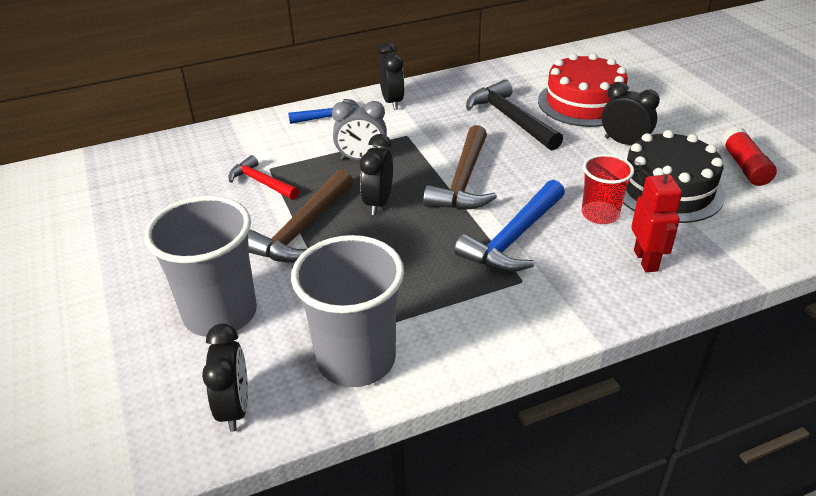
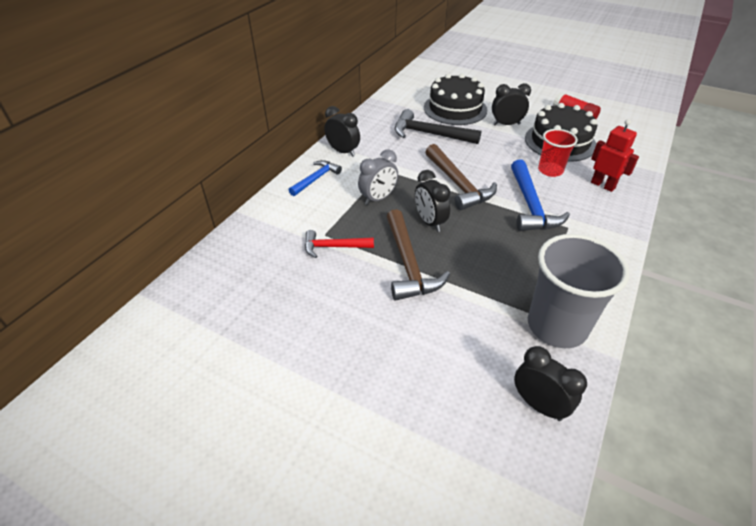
camera: 40 degrees left, 5 degrees up
grey cup [145,195,257,337] -> none
red cake [538,53,628,127] -> black cake [424,73,487,125]

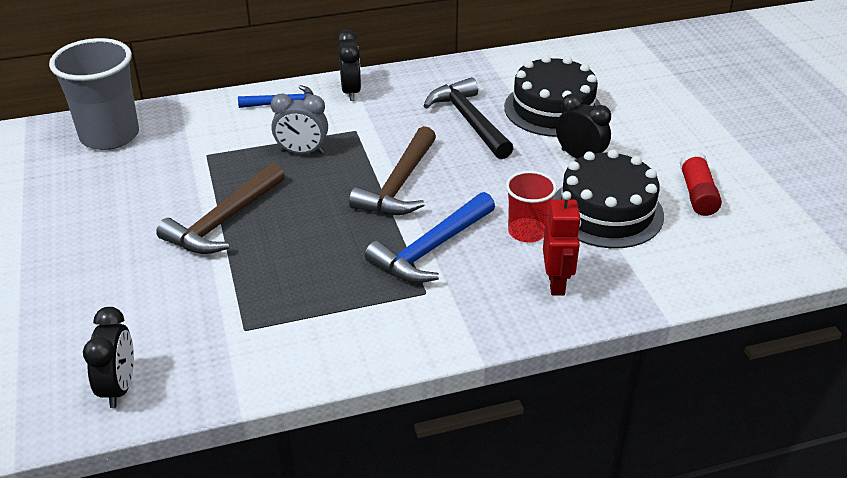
camera: 45 degrees right, 5 degrees down
red hammer [305,230,374,258] -> none
black clock [415,170,450,232] -> none
grey cup [528,234,629,348] -> grey cup moved to [49,38,139,150]

